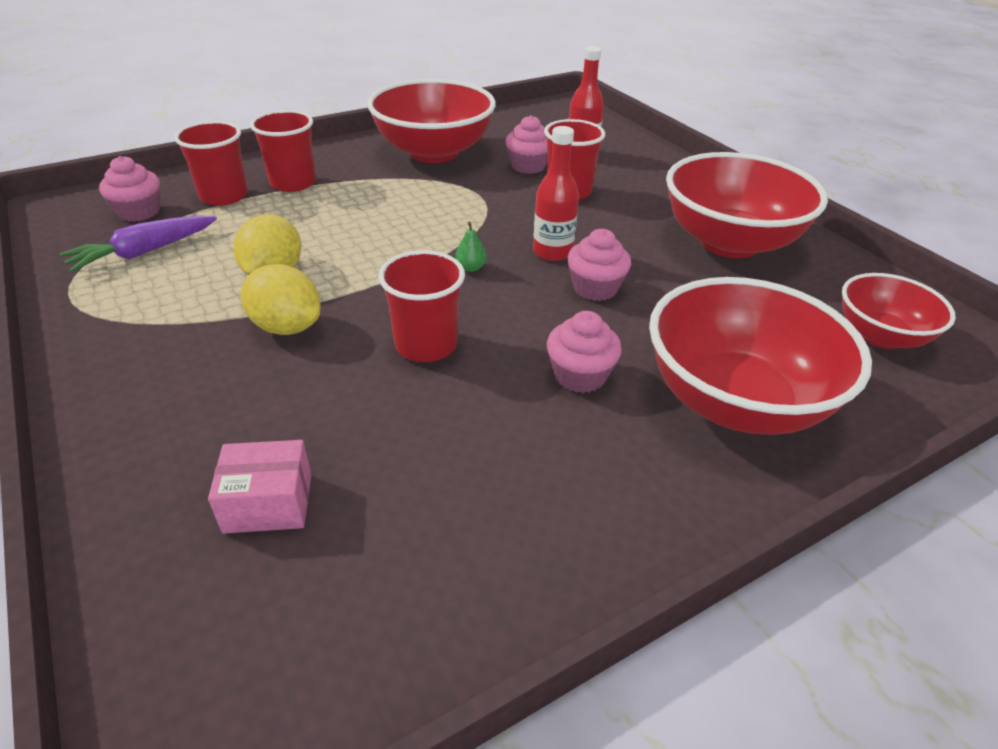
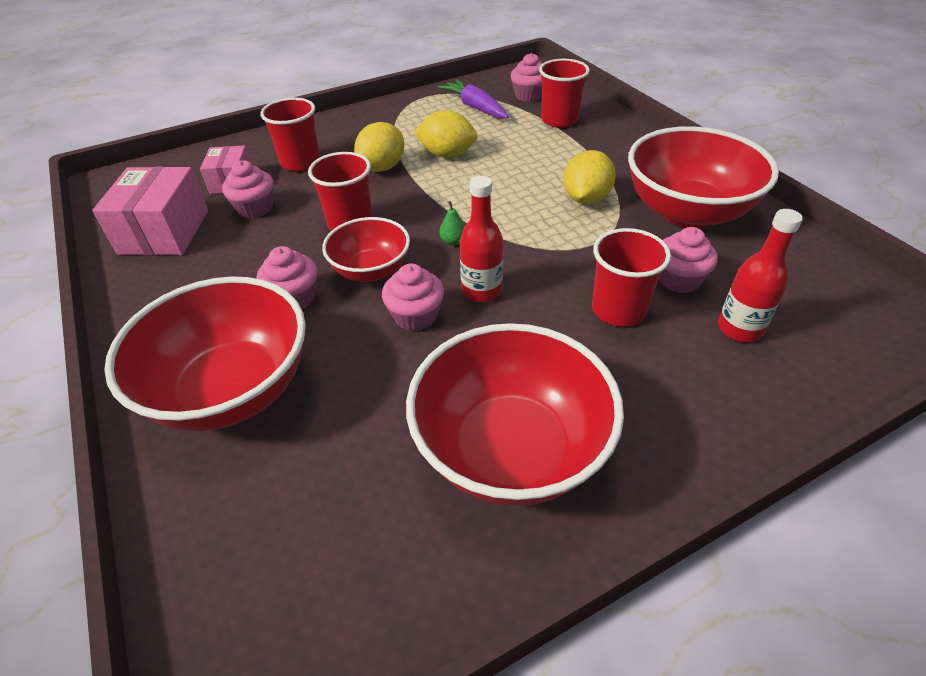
camera: 95 degrees right, 5 degrees up
red cup [250,110,316,192] -> red cup moved to [260,98,320,171]
red bowl [842,273,956,349] -> red bowl moved to [322,217,410,282]
none -> pink box [92,166,208,255]
none -> pink cupcake [222,160,274,218]
none -> yellow lemon [564,150,616,205]

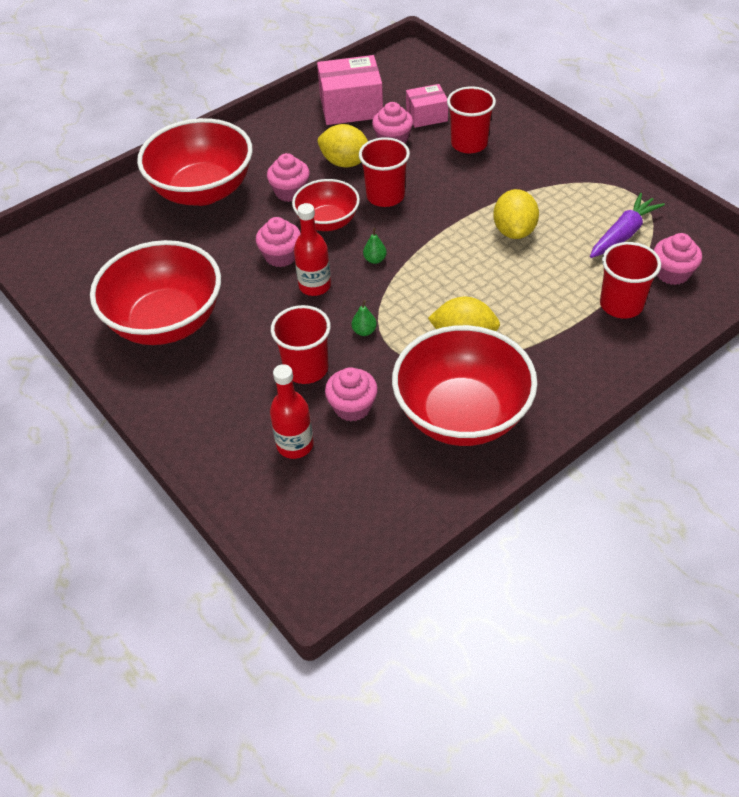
camera: 80 degrees right, 5 degrees up
yellow lemon [354,122,404,172] -> yellow lemon moved to [318,124,368,167]
none -> green pear [352,300,377,336]

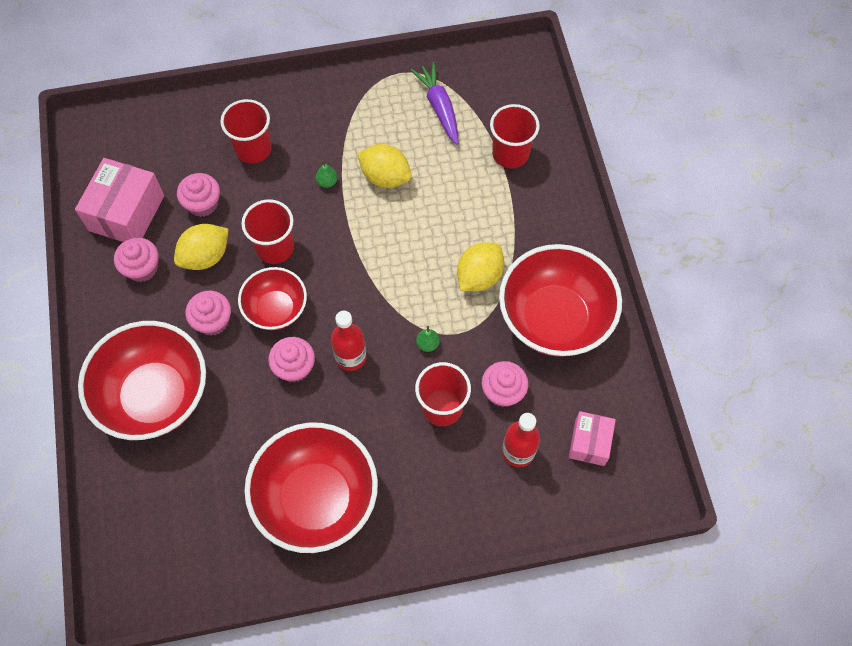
camera: 65 degrees left, 15 degrees up
green pear [363,228,387,264] -> green pear moved to [316,160,337,188]
pink box [406,84,448,128] -> pink box moved to [569,411,616,466]
pink cupcake [654,233,702,285] -> pink cupcake moved to [114,238,159,282]

